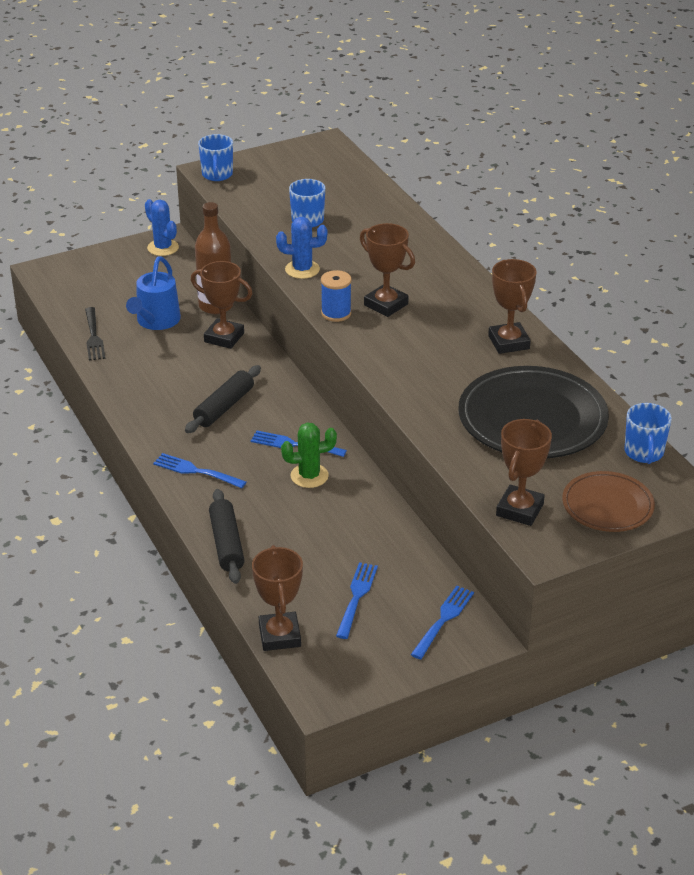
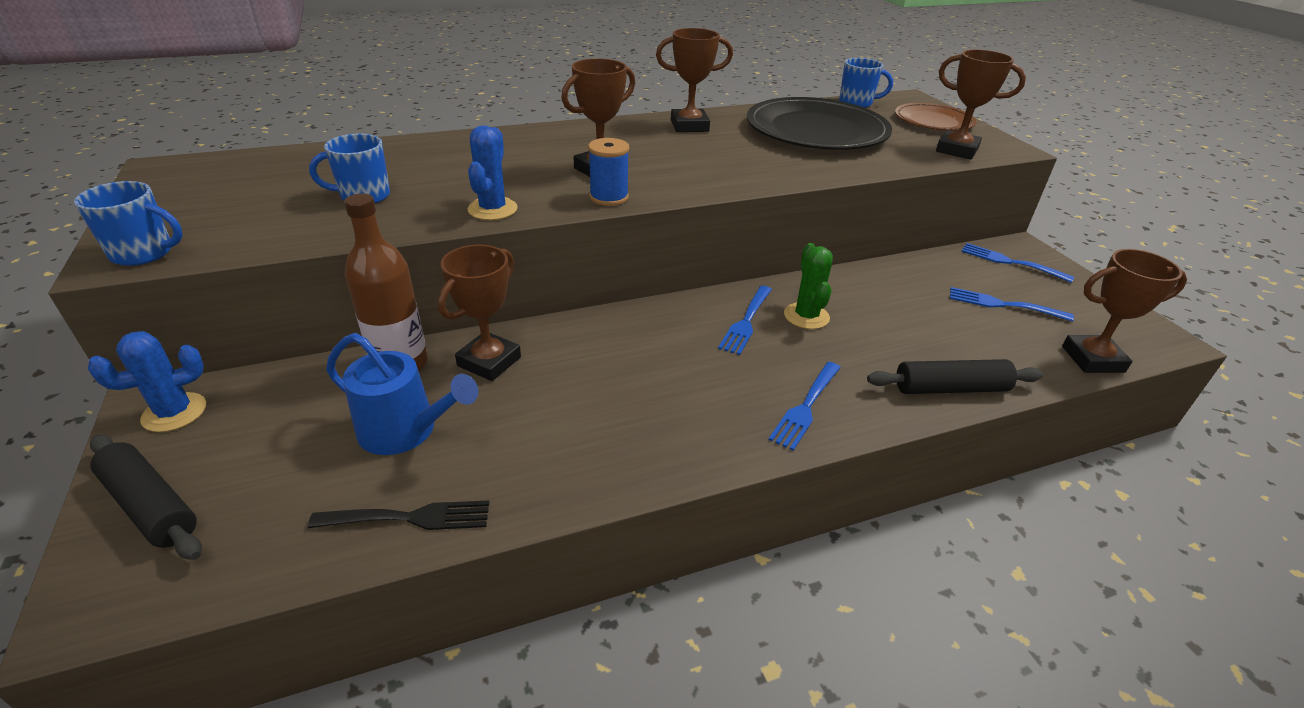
camera: 85 degrees left, 0 degrees up
black rolling pin [185,365,261,433] -> black rolling pin moved to [90,435,202,560]

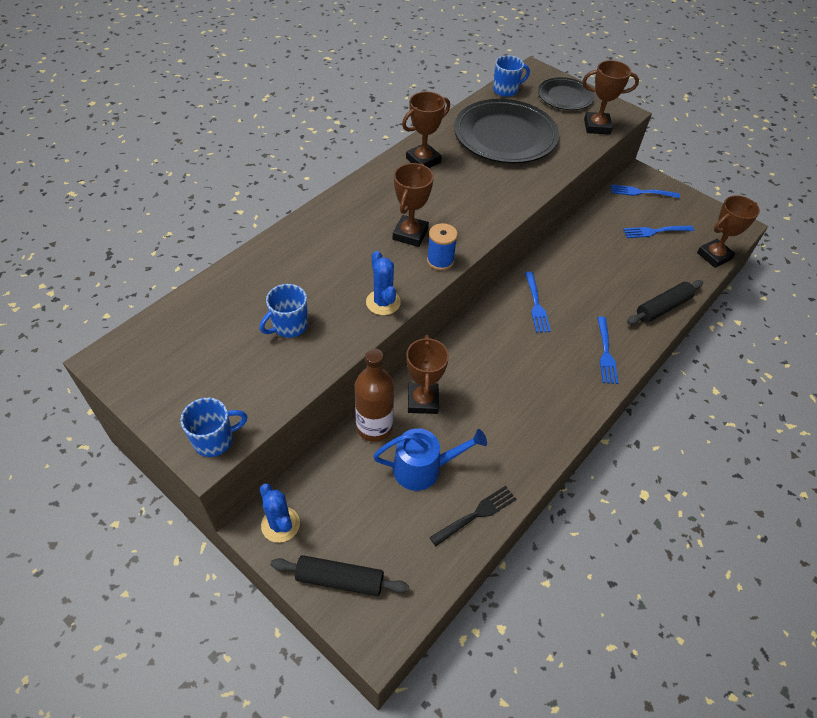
camera: 30 degrees left, 15 degrees up
blue cactus [88,331,206,432] -> blue cactus turned 60 degrees counterclockwise [260,483,300,543]
green cactus [784,243,833,329] -> none
brown plate [895,103,977,131] -> black plate [538,77,594,110]

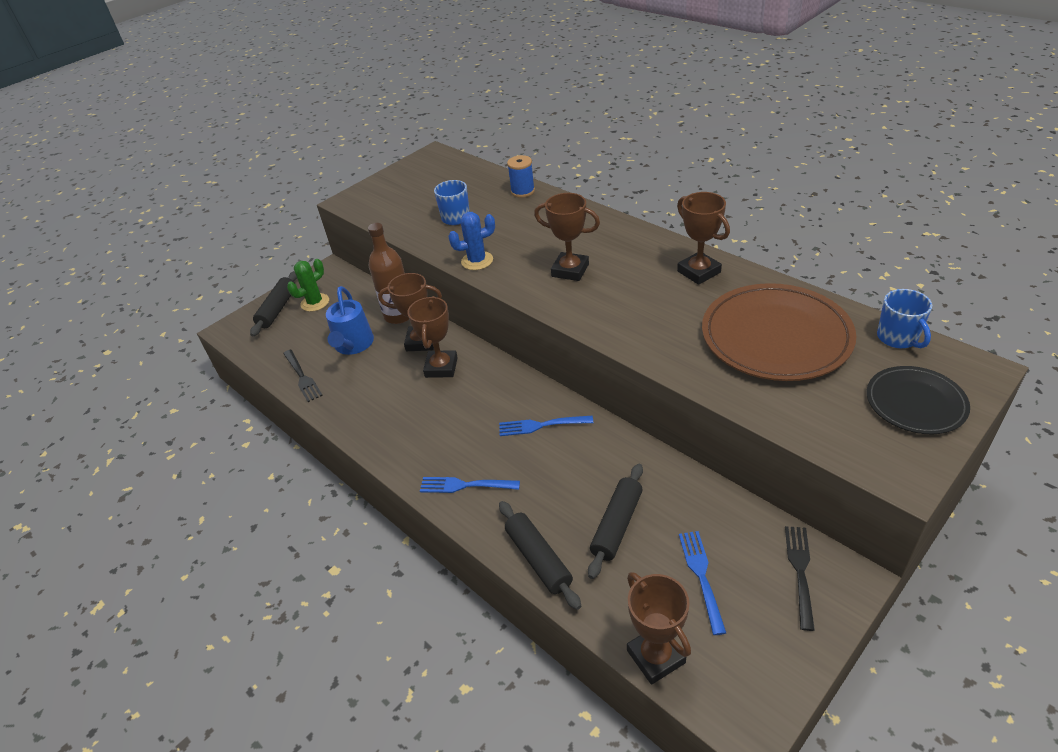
camera: 100 degrees right, 10 degrees down
blue mug [180,398,247,457] -> none
blue cactus [260,483,300,543] -> none
blue spool [427,223,458,270] -> blue spool moved to [507,155,535,198]
black plate [454,99,559,163] -> brown plate [702,283,856,381]
brown trophy [583,60,639,135] -> brown trophy moved to [407,296,458,378]
blue fork [611,184,680,198] -> black fork [785,526,815,631]
none -> green cactus [287,259,329,312]
none -> black rolling pin [588,464,643,579]

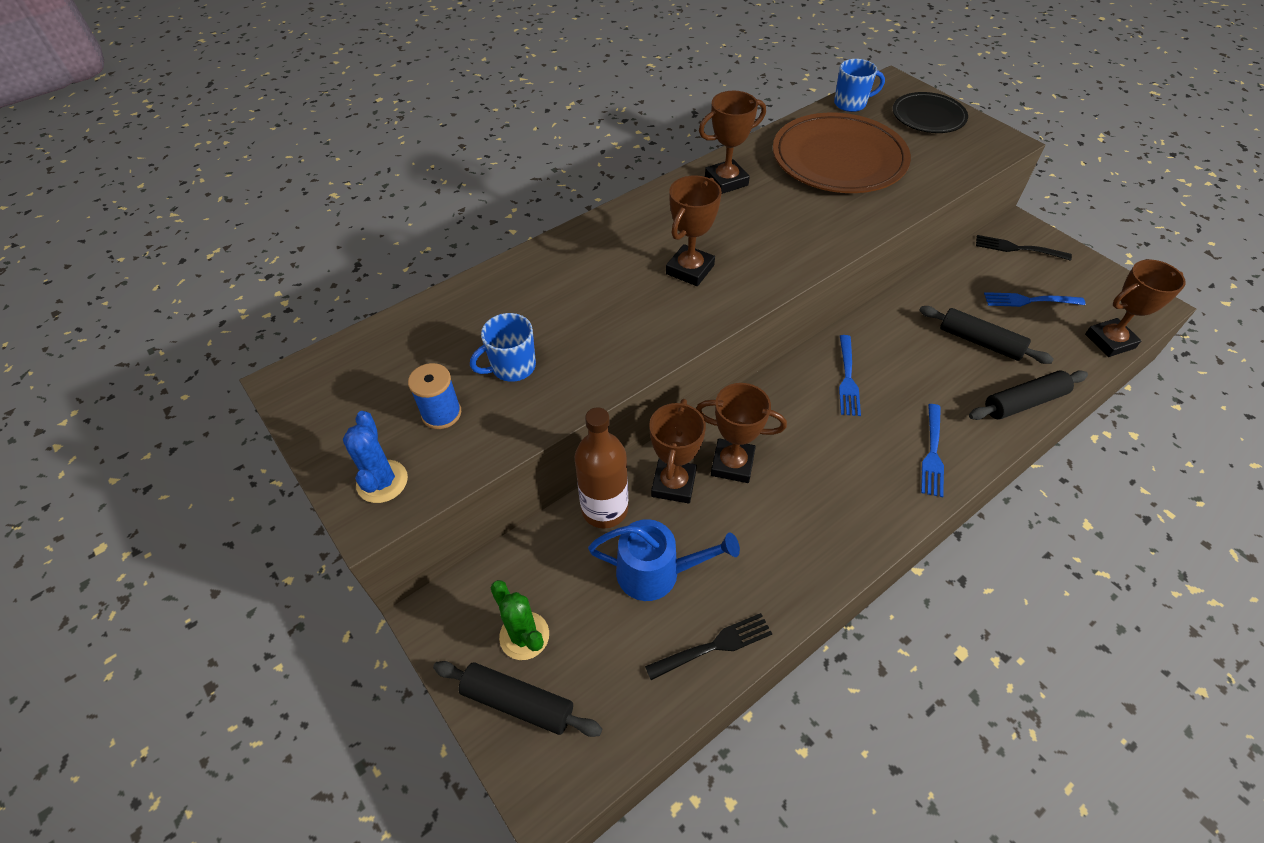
camera: 85 degrees left, 10 degrees up
blue cactus [448,212,495,270] -> blue cactus moved to [343,411,408,503]
blue spool [507,155,535,198] -> blue spool moved to [408,363,461,429]

